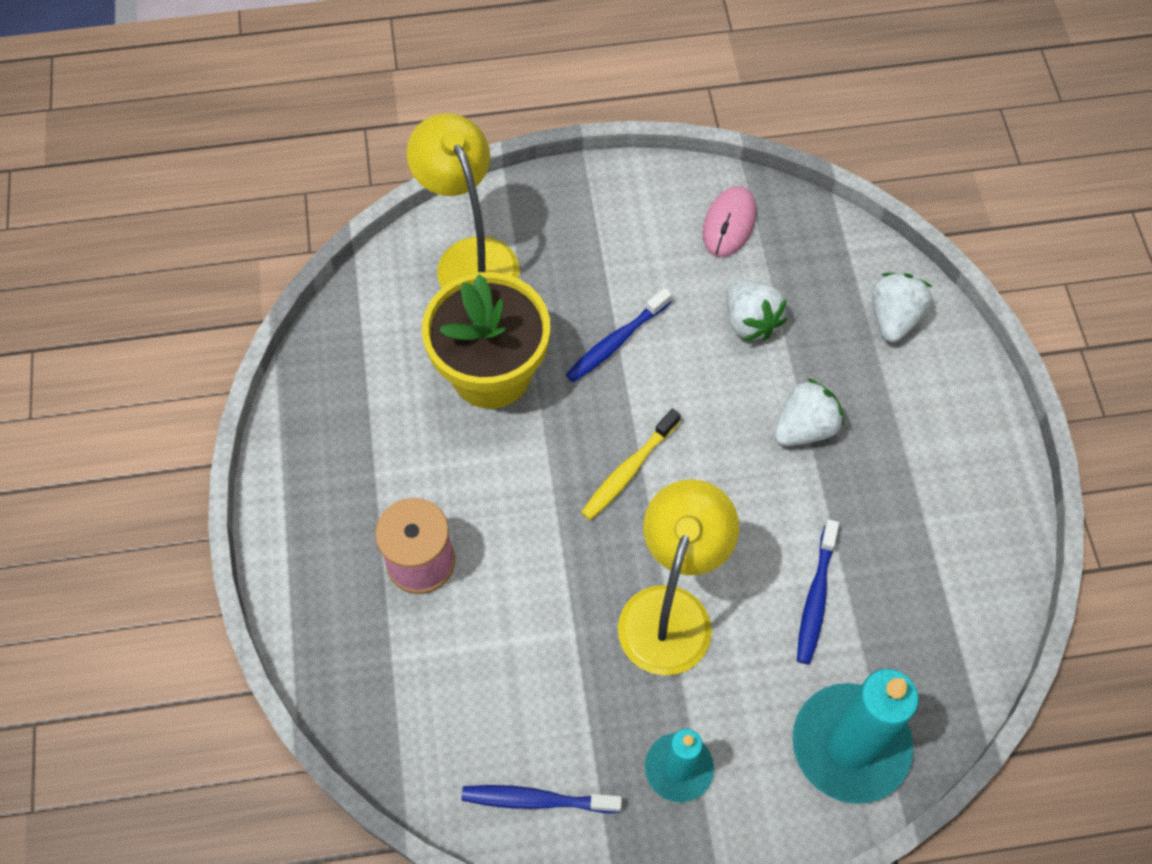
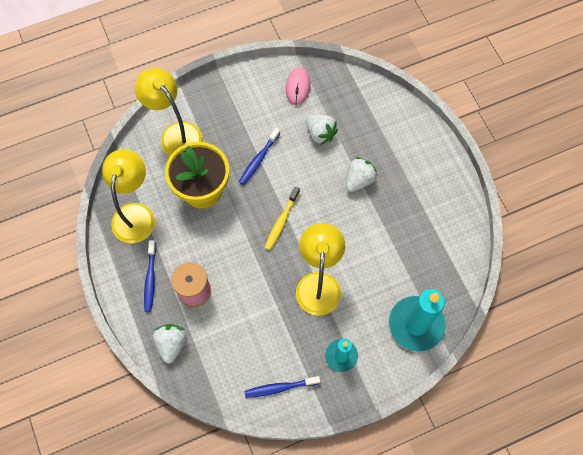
camera: 15 degrees left, 5 degrees up
blue toothbrush [797,519,839,664] -> blue toothbrush moved to [144,240,156,312]
white strawberry [872,273,932,342] -> white strawberry moved to [153,324,186,364]
none -> yellow lamp [102,149,155,243]

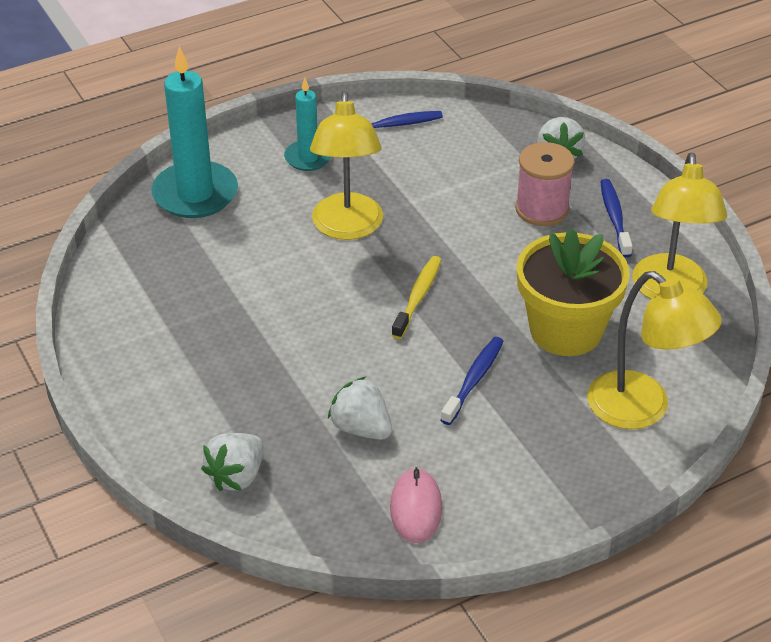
camera: 175 degrees right, 25 degrees down
white strawberry [346,157,377,192] -> white strawberry moved to [201,433,263,491]

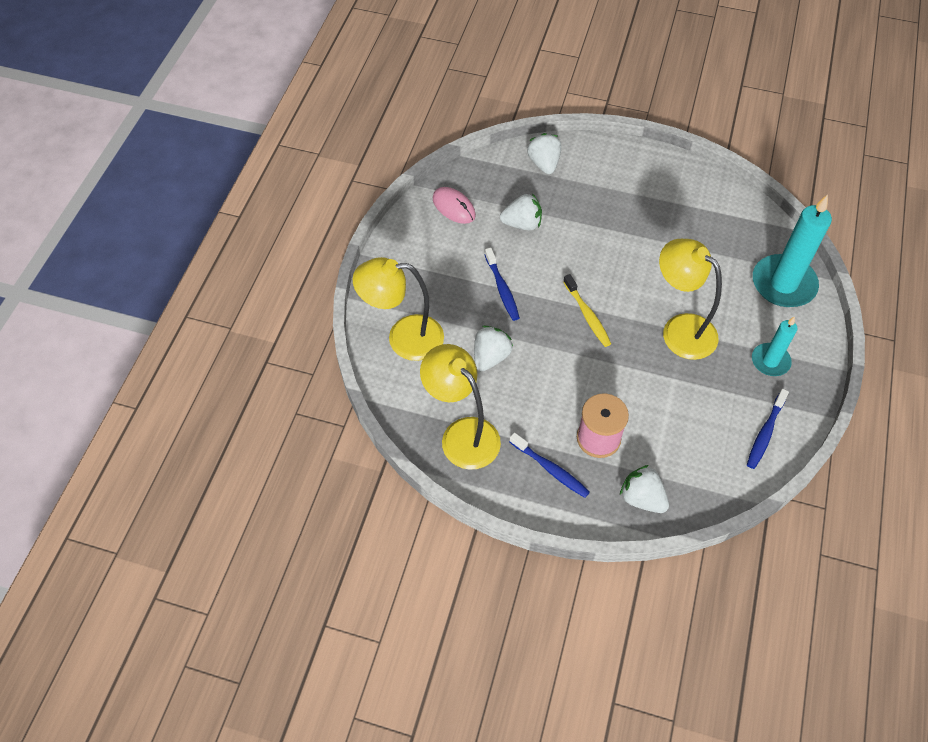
camera: 135 degrees right, 15 degrees up
yellow flower pot [517,228,630,356] -> white strawberry [474,326,513,371]

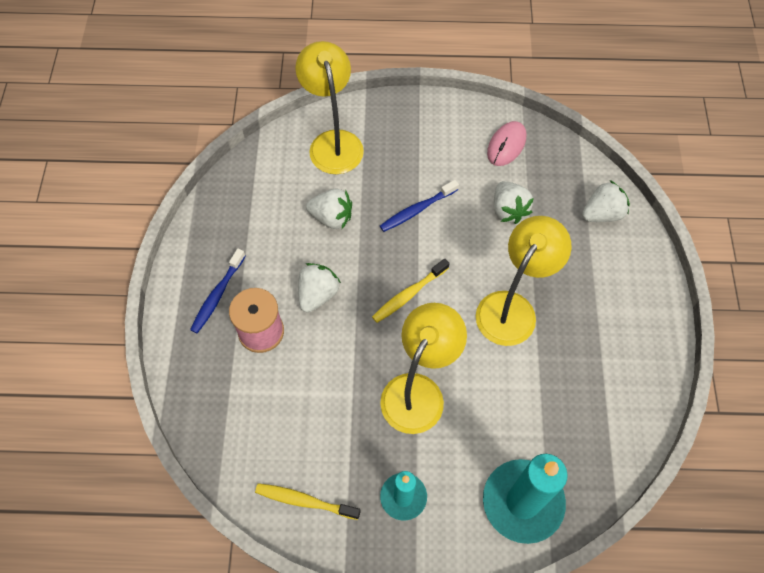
camera: 75 degrees right, 5 degrees up
yellow lamp [420,344,501,470] -> yellow lamp moved to [476,216,572,346]
white strawberry [620,465,669,513] -> white strawberry moved to [298,263,341,313]
blue toothbrush [747,389,789,469] -> yellow toothbrush [255,483,361,520]

